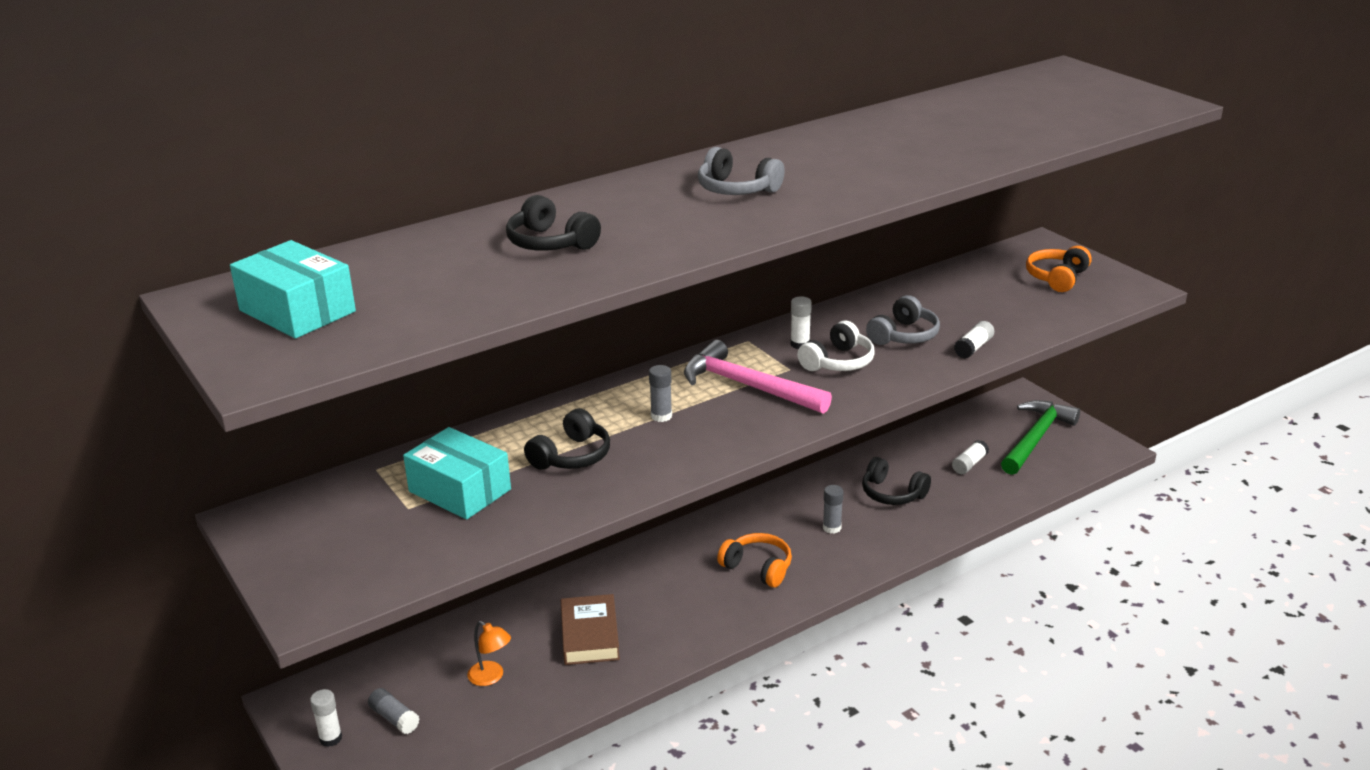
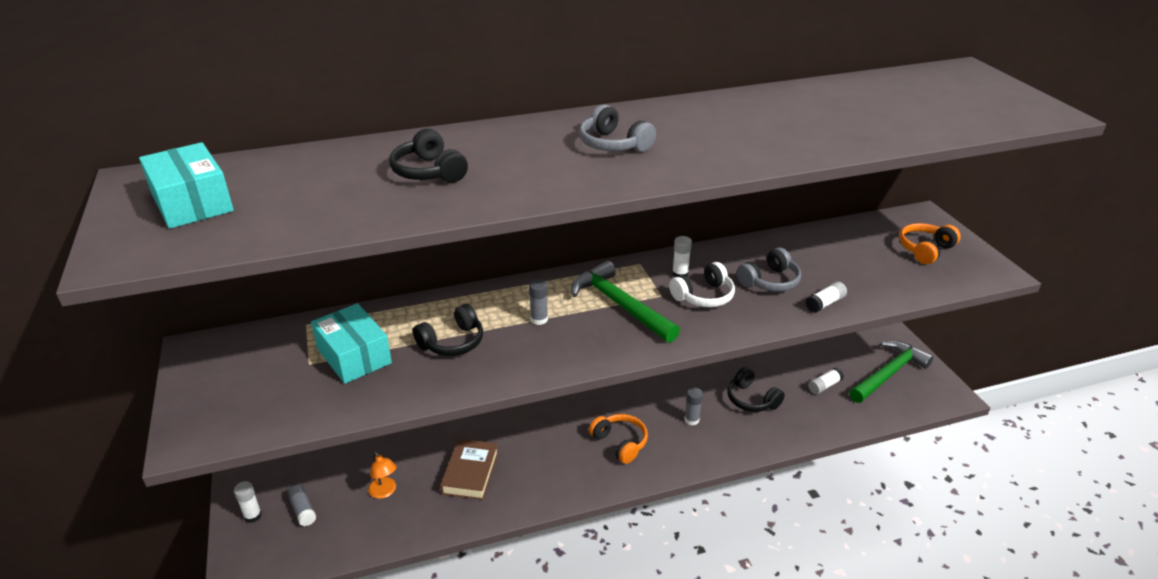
camera: 15 degrees right, 5 degrees up
pink hammer [684,340,832,414] -> green hammer [571,261,680,343]

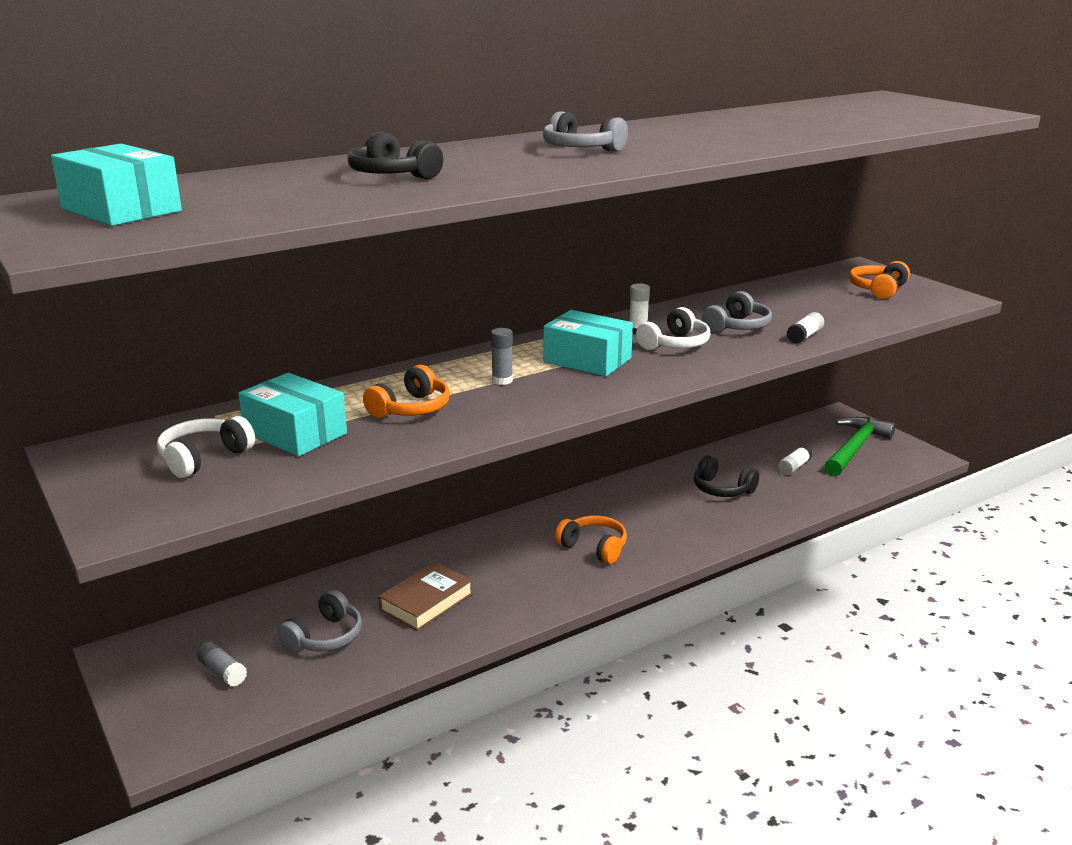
camera: 15 degrees left, 10 degrees down
white glue stick [234,481,262,523] -> none
orange lamp [368,452,397,499] -> grey headphones [278,590,362,652]
black headphones [413,304,483,356] -> orange headphones [363,365,450,418]
brown book [440,439,499,500] -> brown book turned 45 degrees clockwise [379,562,473,631]
green hammer [571,261,680,343] -> turquoise box [543,310,633,376]
grey glue stick [684,388,703,425] -> none
none -> white headphones [157,416,255,478]

